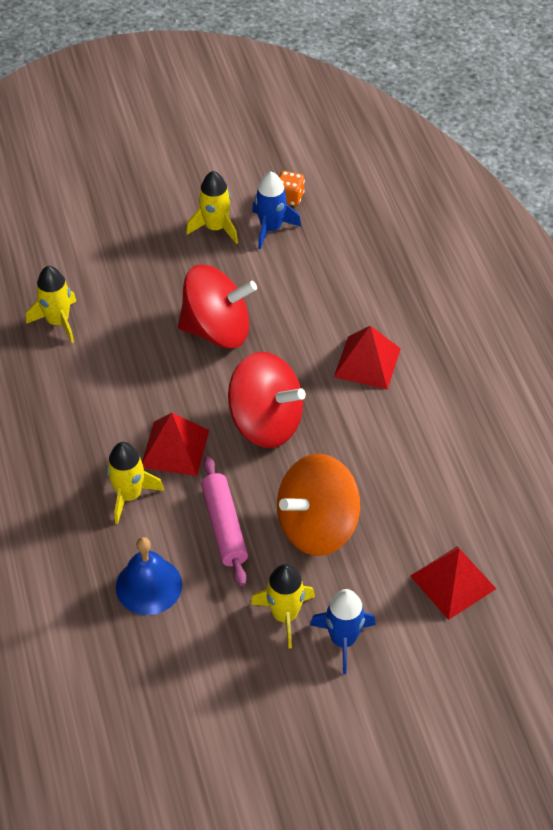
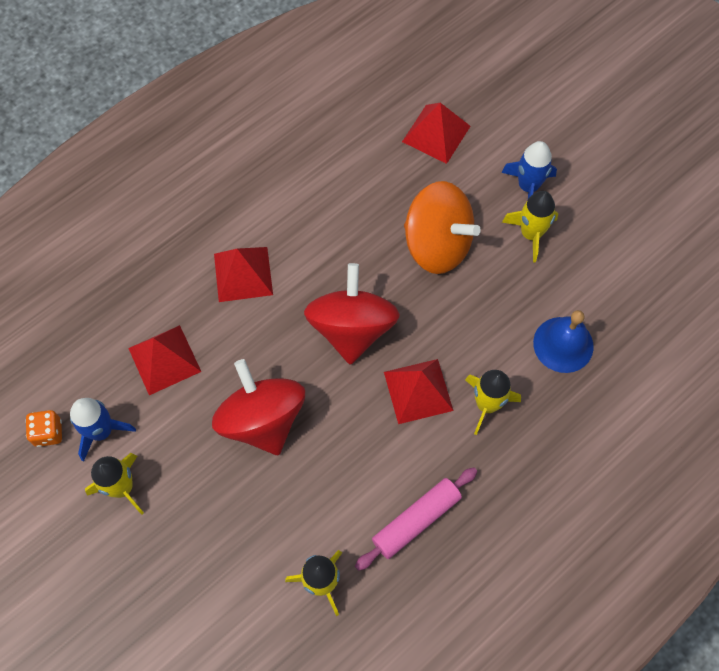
camera: 115 degrees left, 15 degrees up
pink rolling pin [201,456,248,586] -> pink rolling pin moved to [355,467,477,571]
none -> red pyramid [128,325,201,395]

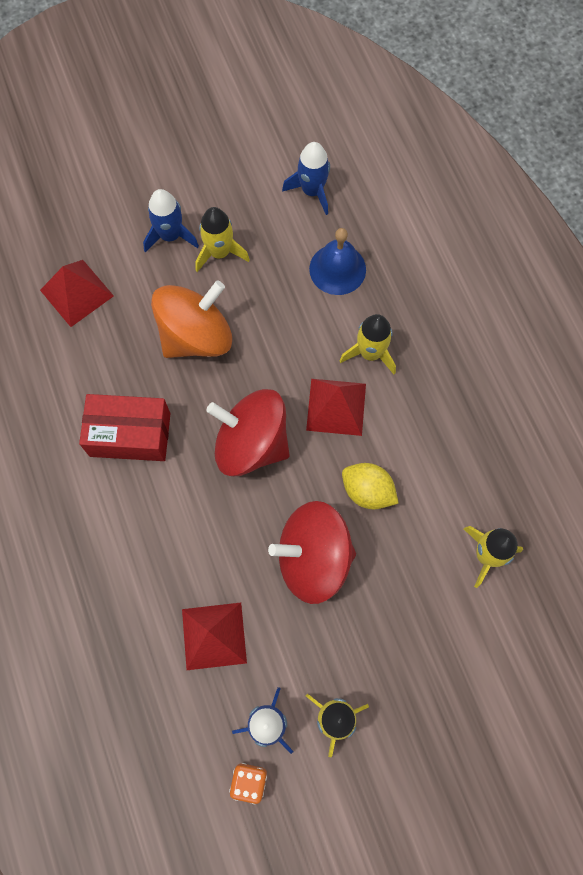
camera: 70 degrees left, 5 degrees up
red pyramid [214,247,273,302] -> none
pink rolling pin [355,467,477,571] -> none
none -> red box [79,394,170,461]
none -> blue rocket [282,142,330,215]
none -> yellow lemon [342,463,399,509]

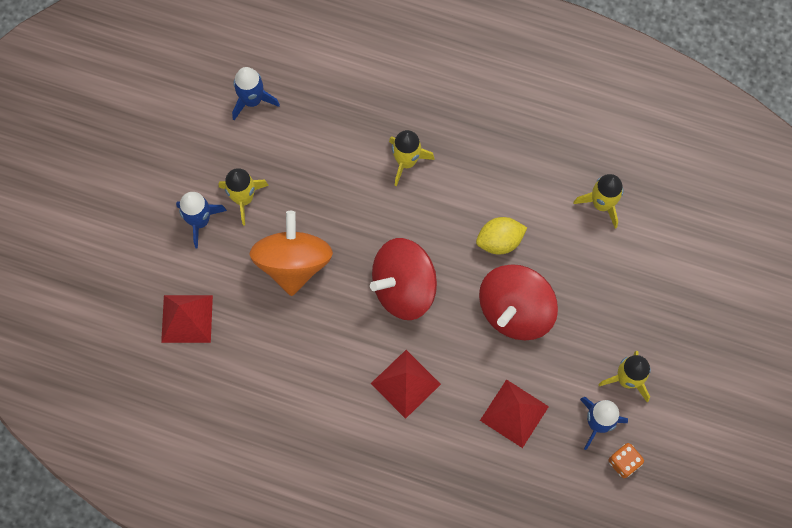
camera: 50 degrees left, 0 degrees up
red box [79,394,170,461] -> none
red pyramid [306,379,366,436] -> red pyramid moved to [371,350,441,419]
blue bell [309,228,366,295] -> none

